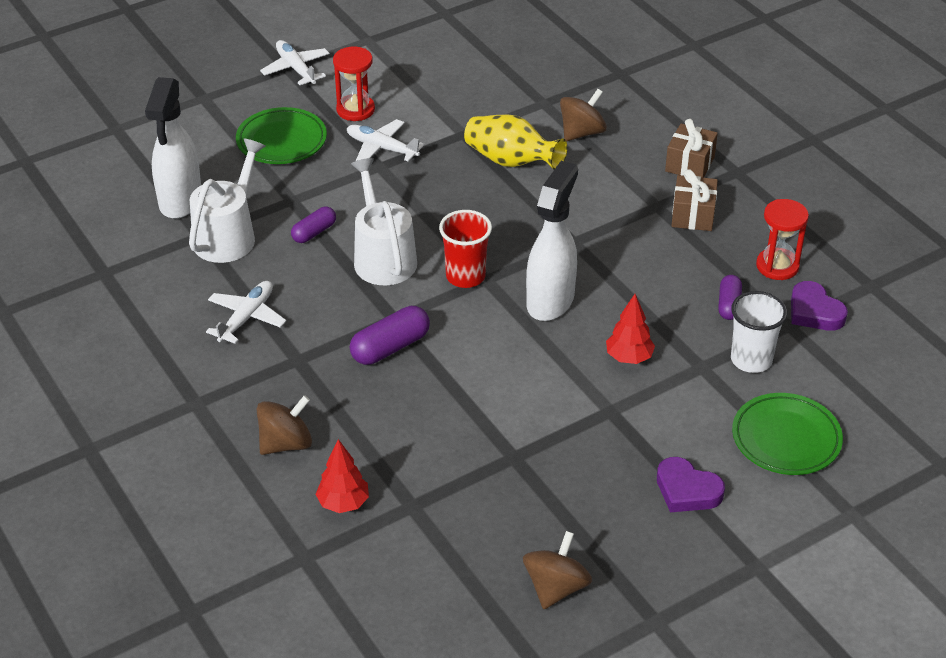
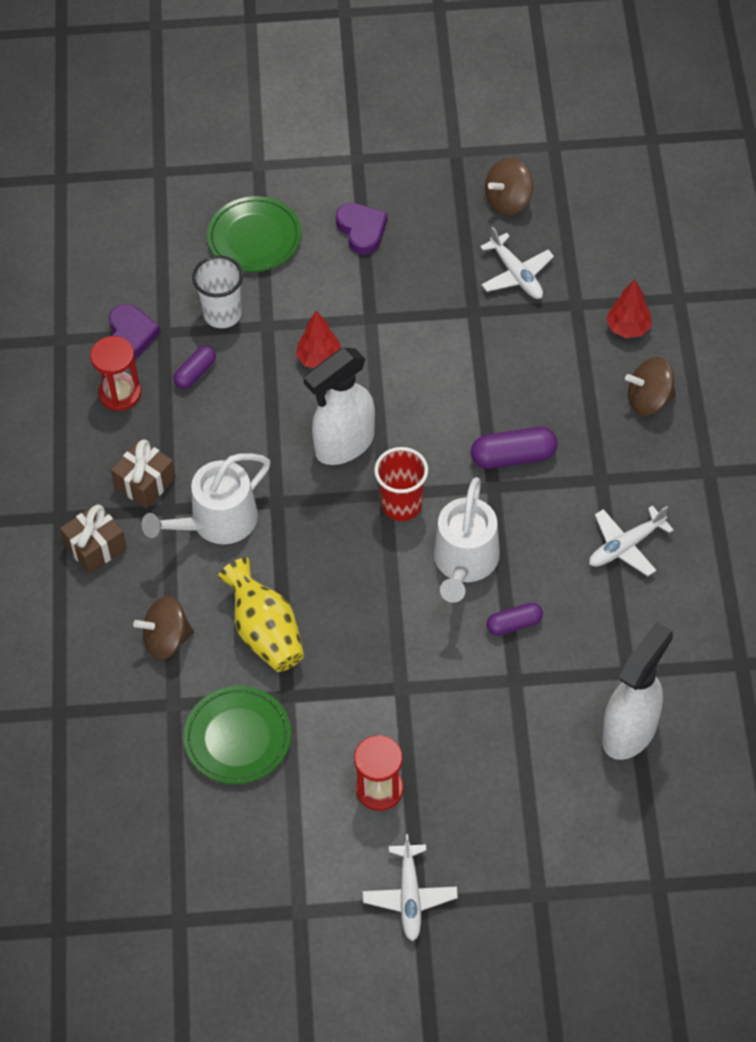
camera: 150 degrees left, 15 degrees up
white watering can [189,139,265,263] -> white watering can moved to [142,453,270,544]
green plate [236,107,327,164] -> green plate moved to [183,686,291,784]
white plane [347,119,424,162] -> white plane moved to [480,227,554,299]

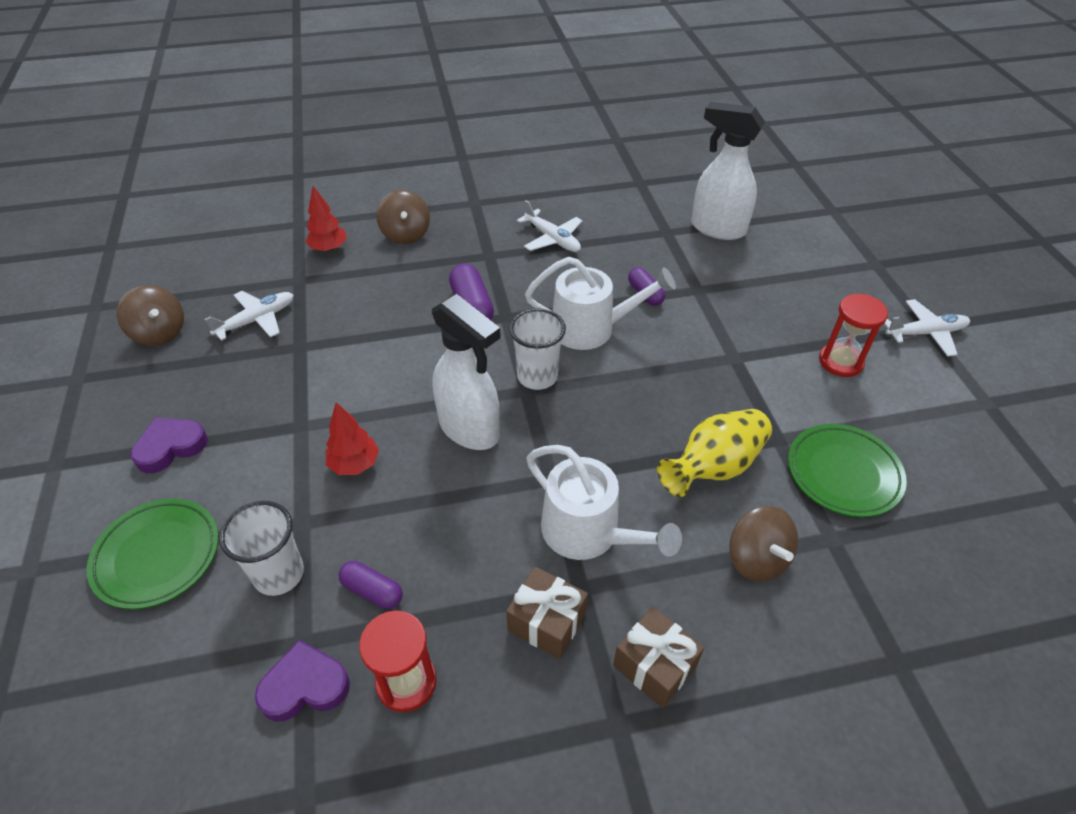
camera: 100 degrees left, 10 degrees down
red cup [374,447,428,521] -> white cup [509,309,566,390]

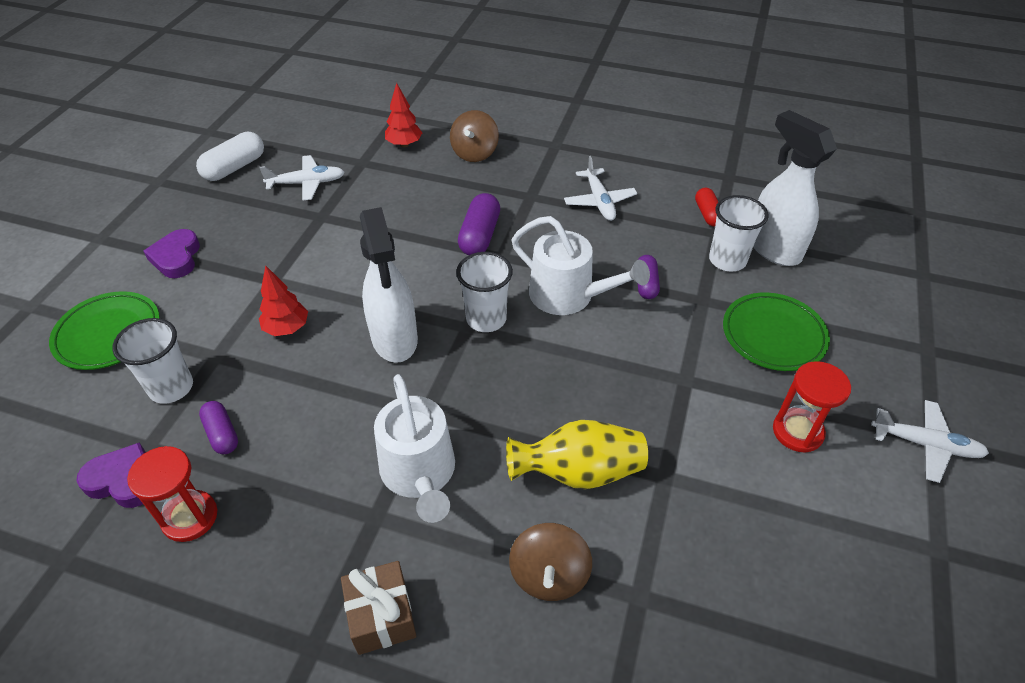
camera: 30 degrees right, 0 degrees up
brown spinning top [117,285,184,346] -> white capsule [196,132,264,181]
purple heart [130,417,208,473] -> purple heart turned 90 degrees counterclockwise [144,229,200,278]
brown gift [506,567,588,659] -> none
green plate [788,424,907,517] -> green plate moved to [723,293,830,371]
none -> red capsule [695,188,719,226]
none -> white cup [709,195,769,271]

